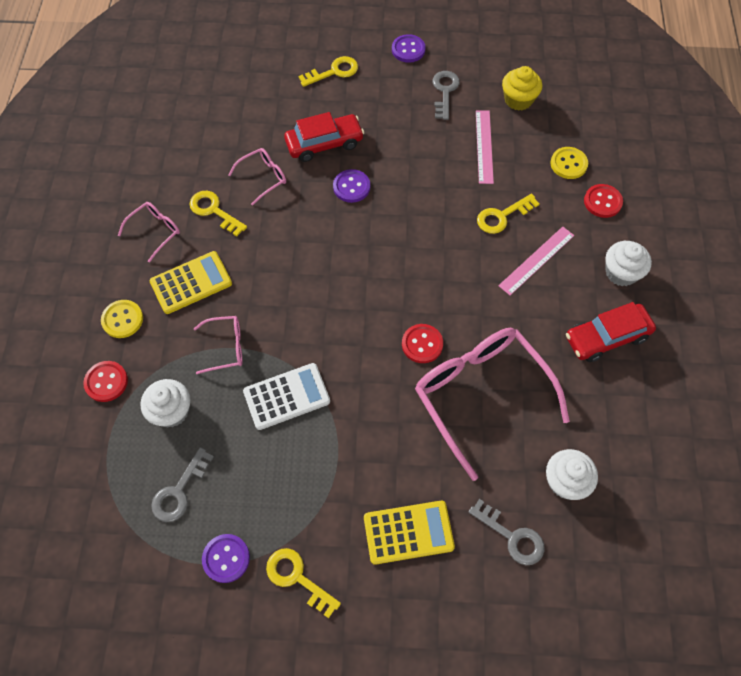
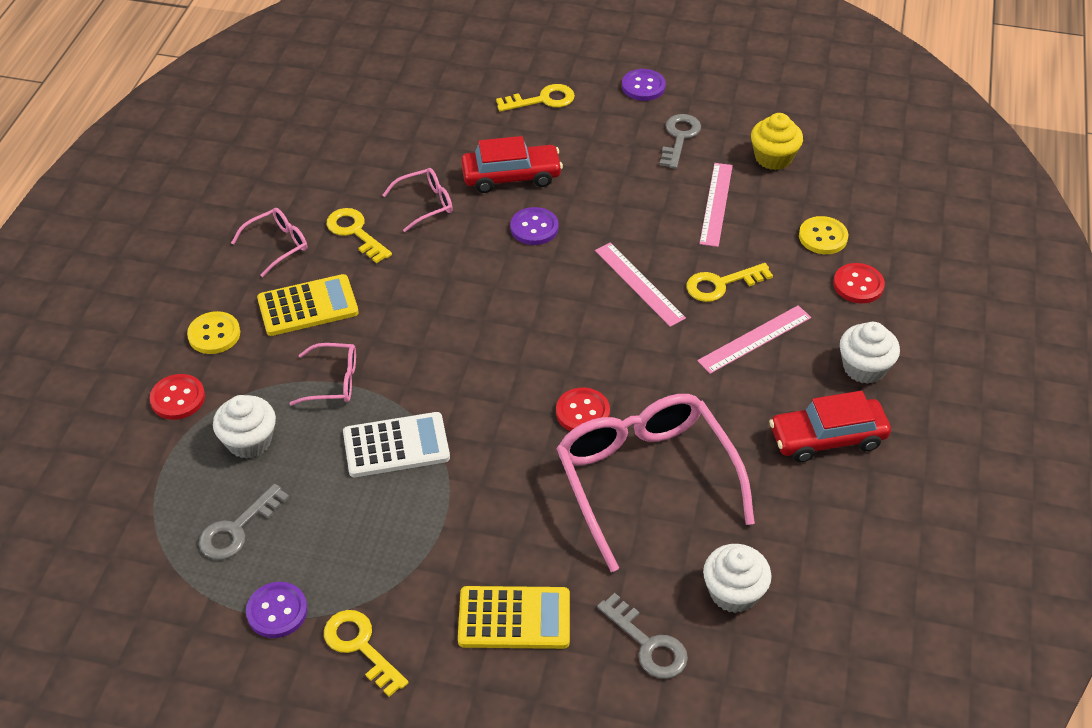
camera: 10 degrees right, 15 degrees down
none -> pink ruler [595,243,686,327]

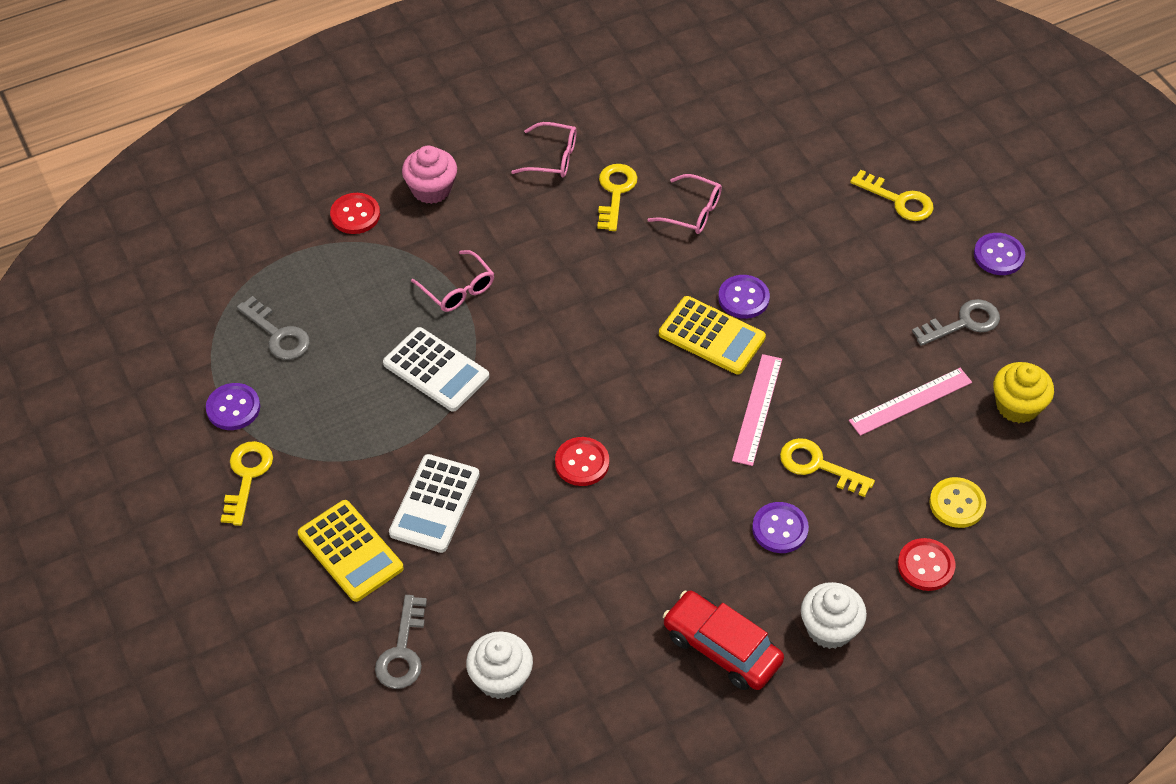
camera: 50 degrees right, 5 degrees up
yellow button [187,311,240,354] -> pink cupcake [402,146,457,204]
grey key [199,484,289,560] -> grey key turned 135 degrees counterclockwise [237,296,310,360]
white cupcake [213,395,276,459] -> none
yellow calculator [257,274,359,336] -> yellow calculator moved to [659,296,766,374]
red car [461,136,563,193] -> none
pink glasses [556,394,755,572] -> none
pink ruler [697,305,811,374] -> purple button [752,502,809,553]
none -> white calculator [389,454,480,553]

